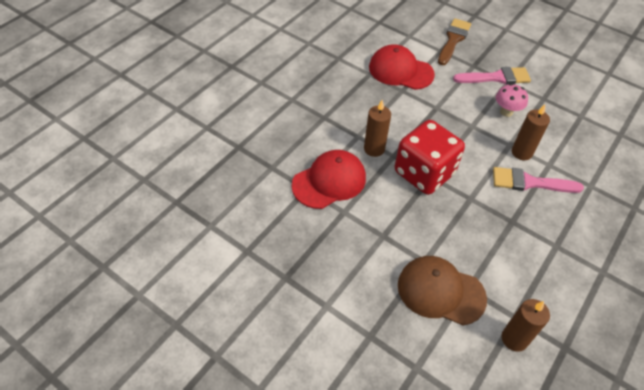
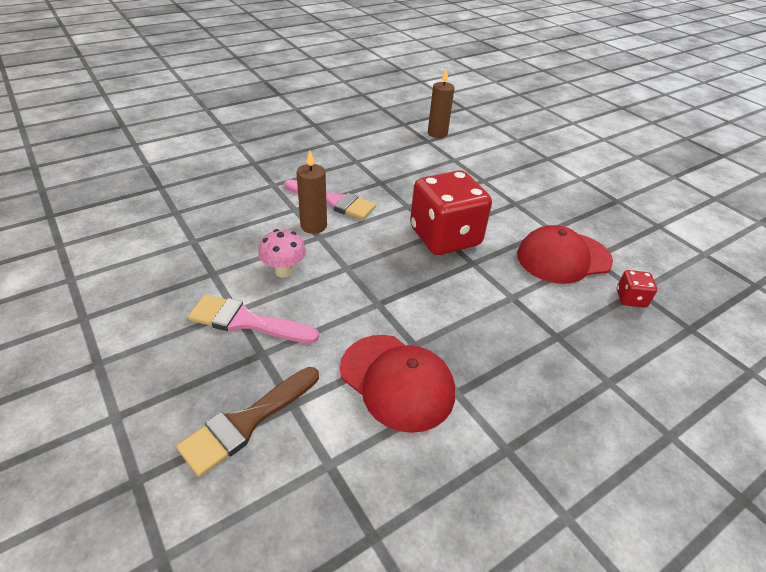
camera: 160 degrees left, 10 degrees down
brown candle [364,100,391,157] -> none
brown cap [398,256,487,326] -> none
none -> red dice [617,270,657,308]

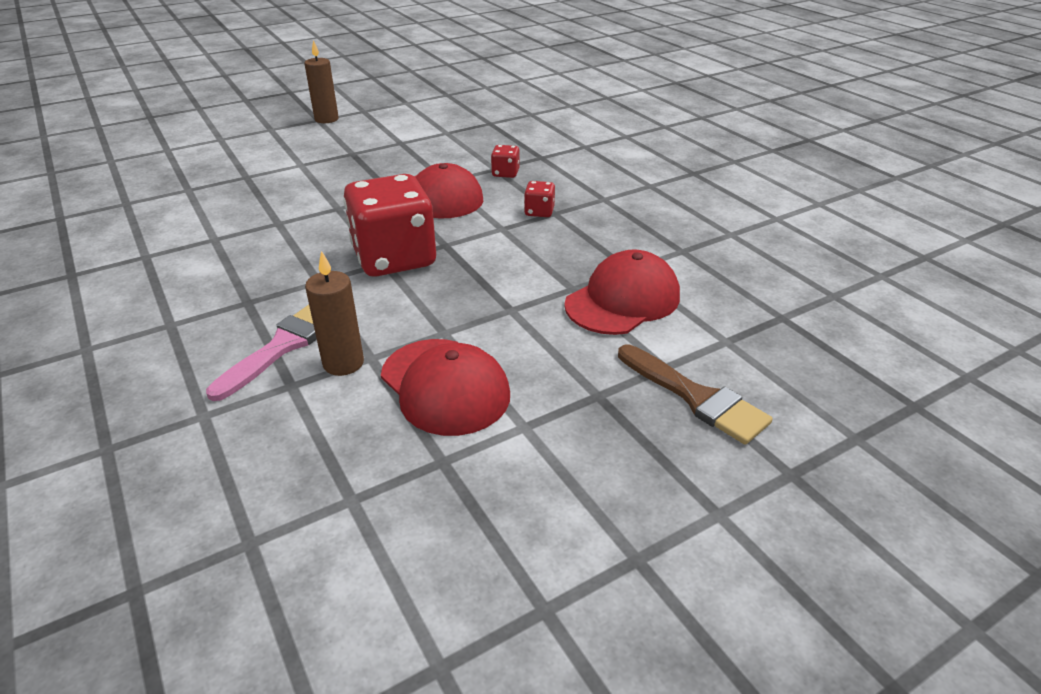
camera: 85 degrees left, 5 degrees down
pink brush [188,294,319,343] -> none
pink mushroom [258,229,306,278] -> red cap [381,339,510,436]
brown candle [428,69,455,138] -> brown candle moved to [304,40,339,123]
none -> red dice [524,181,555,217]

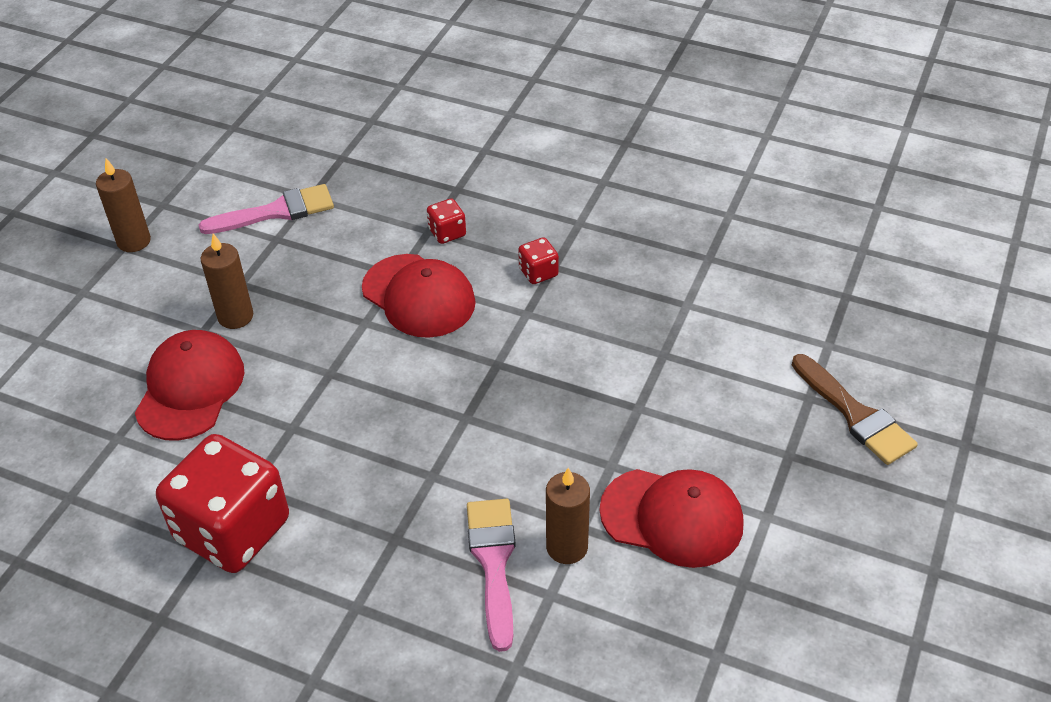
camera: 35 degrees left, 10 degrees up
red dice [343,174,436,277] -> red dice moved to [156,434,289,573]
red cap [564,249,680,335] -> red cap moved to [135,330,244,441]
brown brush [618,344,773,445] -> brown brush turned 45 degrees clockwise [792,354,918,465]
none -> pink brush [199,184,334,234]
none -> brown candle [201,233,253,329]

